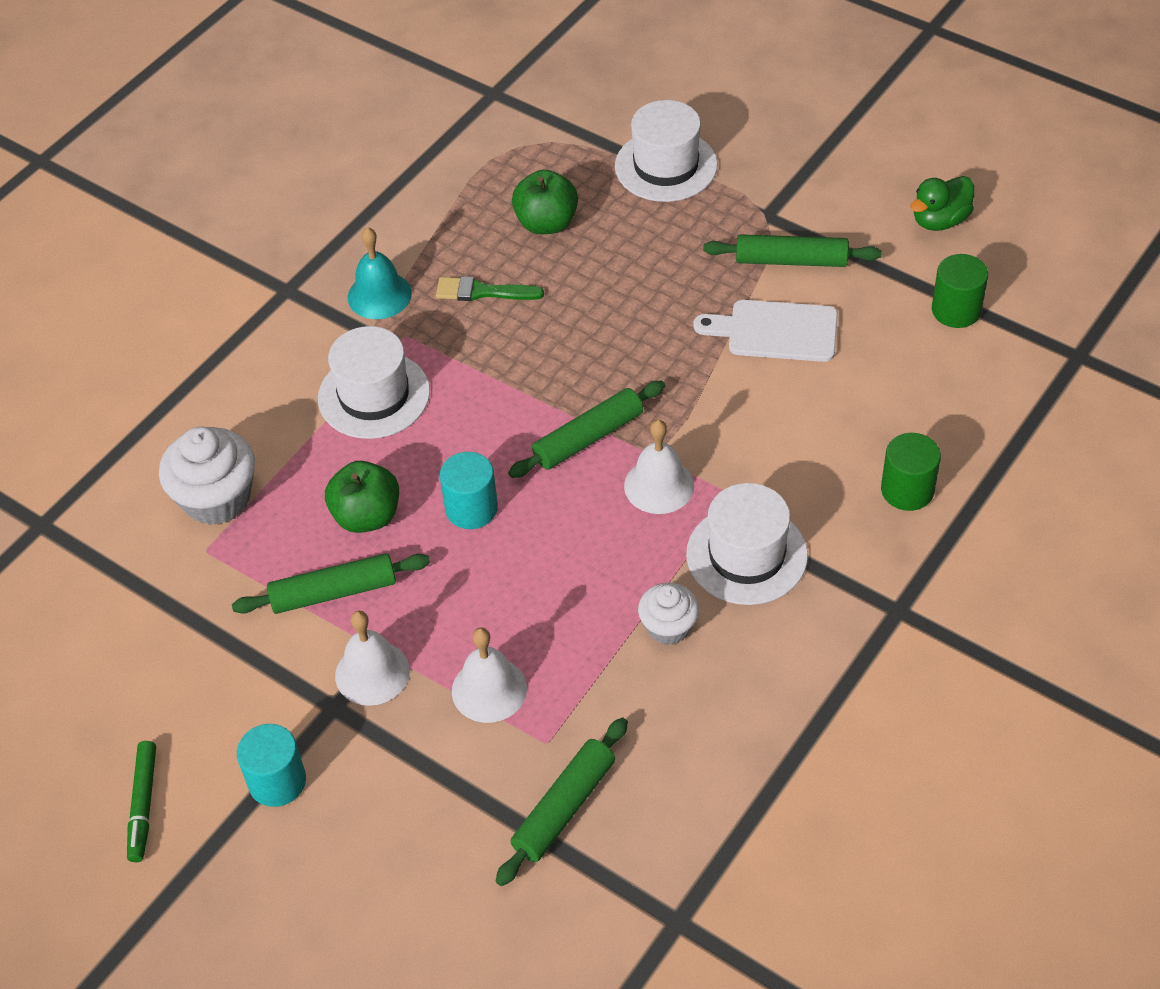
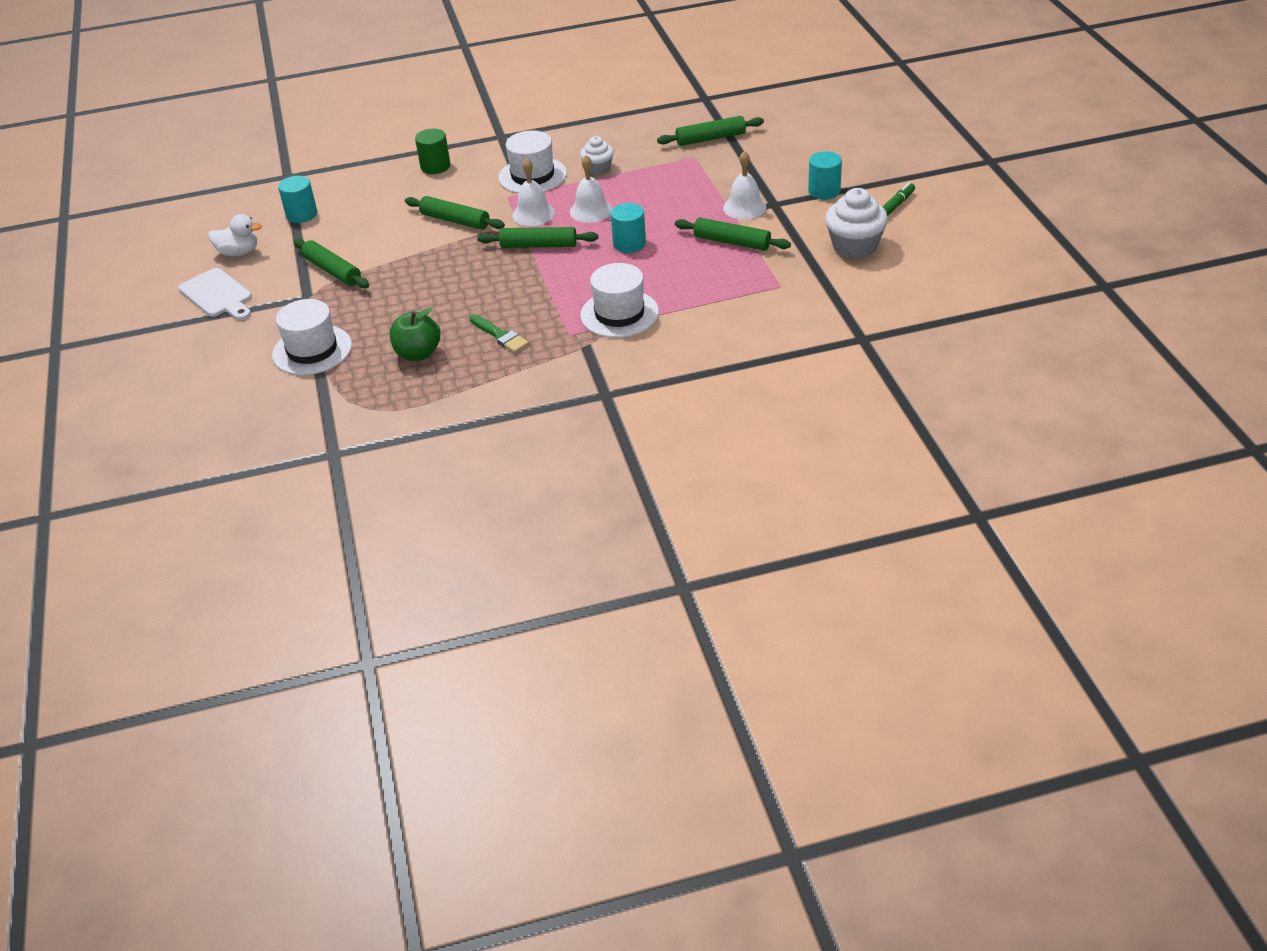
camera: 140 degrees left, 10 degrees down
white cupcake [159,427,255,525] -> white cupcake moved to [825,188,888,259]
green apple [325,461,399,533] -> none
turquoise bell [348,227,412,319] -> none
white bell [452,627,527,723] -> white bell moved to [570,155,612,223]
white cutting board [693,300,838,362] -> white cutting board moved to [178,268,252,320]
green duck [910,176,974,231] -> white duck [208,214,262,256]
green cylinder [932,254,988,328] -> turquoise cylinder [278,176,317,223]
none -> green rolling pin [405,196,505,230]

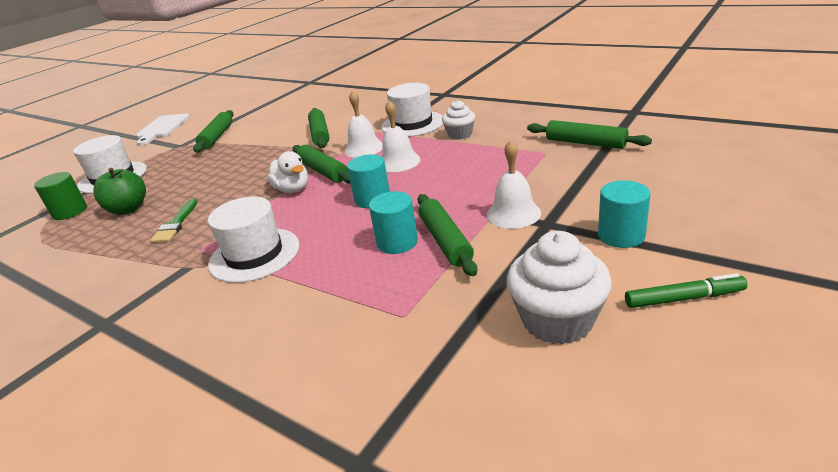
camera: 50 degrees right, 10 degrees down
white duck [208,214,262,256] -> white duck moved to [267,151,308,193]
turquoise cylinder [278,176,317,223] -> turquoise cylinder moved to [369,191,418,254]
green cylinder [415,129,451,174] -> green cylinder moved to [34,172,87,220]

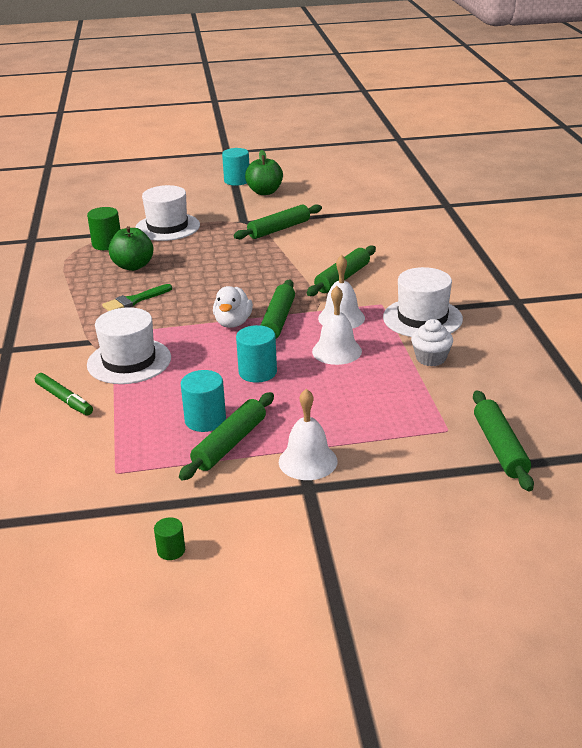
camera: 45 degrees right, 0 degrees up
white cutting board [136,114,190,146] -> green apple [245,150,283,195]
white cupcake [507,231,612,345] -> green cylinder [154,517,185,560]
turquoise cylinder [598,180,650,248] -> turquoise cylinder moved to [222,148,249,186]
green marker [625,273,747,308] -> green marker moved to [35,373,93,415]

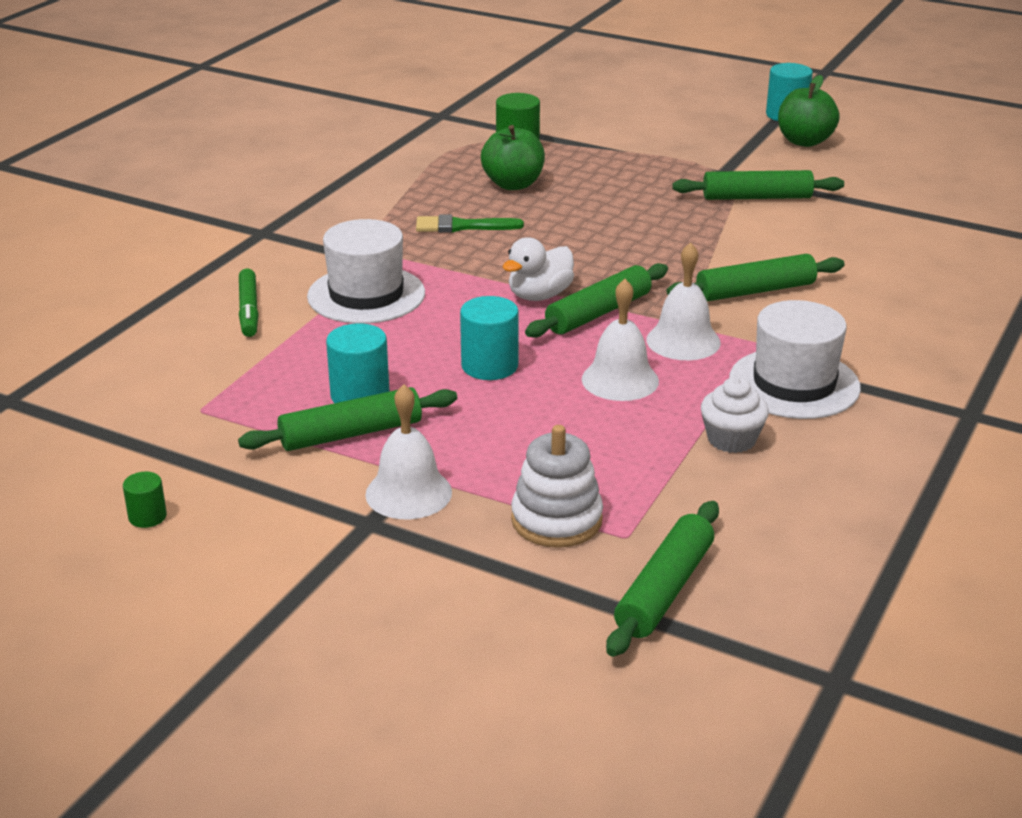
camera: 35 degrees right, 0 degrees up
white hat [135,185,200,241] -> none
none -> white stacking toy [511,425,603,548]

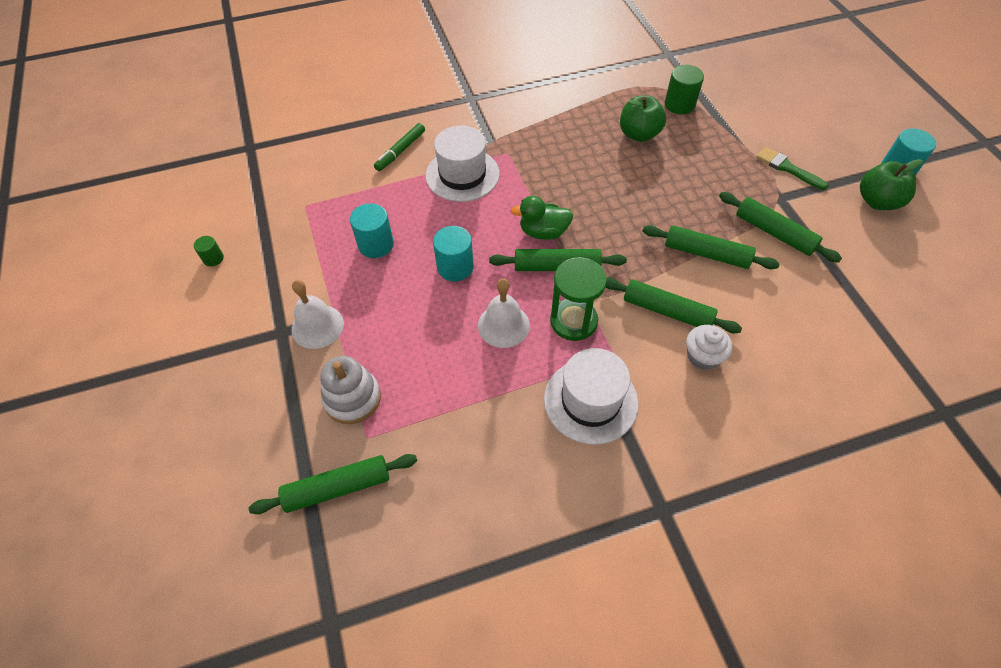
camera: 45 degrees right, 25 degrees up
green rolling pin [238,387,457,451] -> green rolling pin moved to [643,225,780,269]
green brush [416,214,524,233] -> green brush moved to [756,147,829,190]
white duck [503,237,574,301] -> green duck [511,196,573,240]
white bell [646,242,721,360] -> green hourglass [550,257,607,341]
white cupcake [701,377,769,453] -> white cupcake moved to [686,325,732,370]

